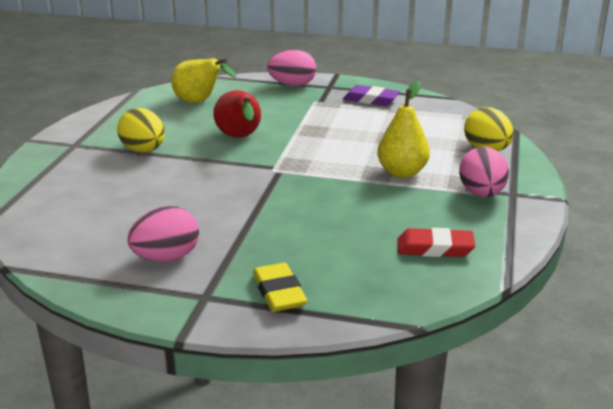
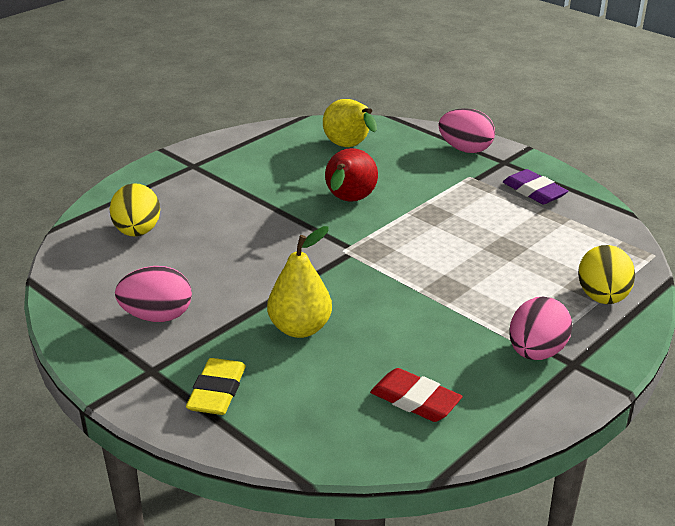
camera: 30 degrees right, 5 degrees up
yellow egg [117,108,165,153] -> yellow egg moved to [109,183,160,236]
yellow pear [377,81,430,178] -> yellow pear moved to [267,226,332,338]

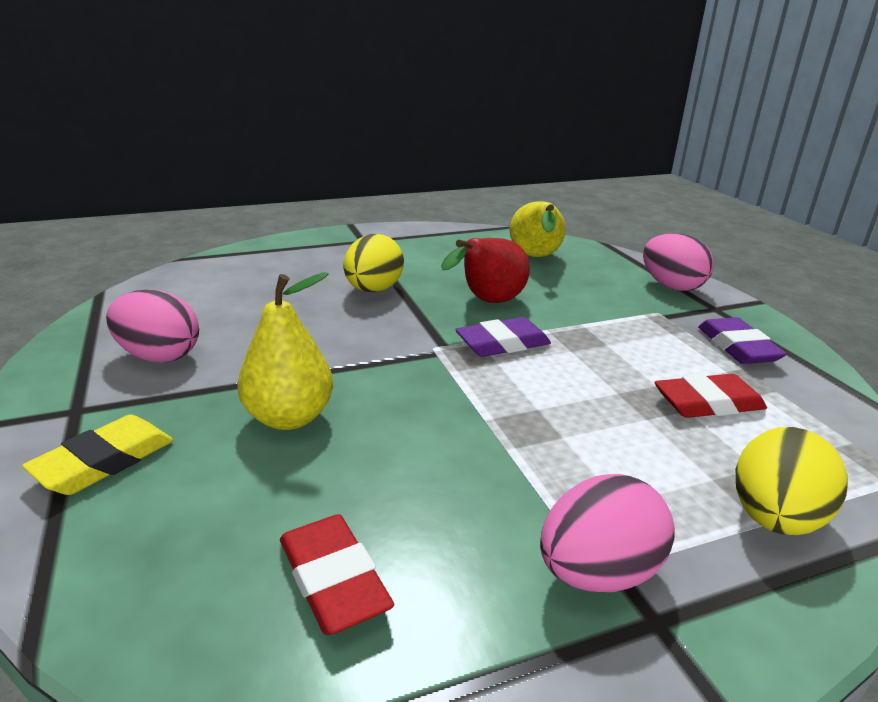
camera: 25 degrees right, 5 degrees down
yellow egg [109,183,160,236] -> yellow egg moved to [344,234,404,292]
none -> purple eraser [455,317,551,357]
none -> red eraser [654,374,767,418]

